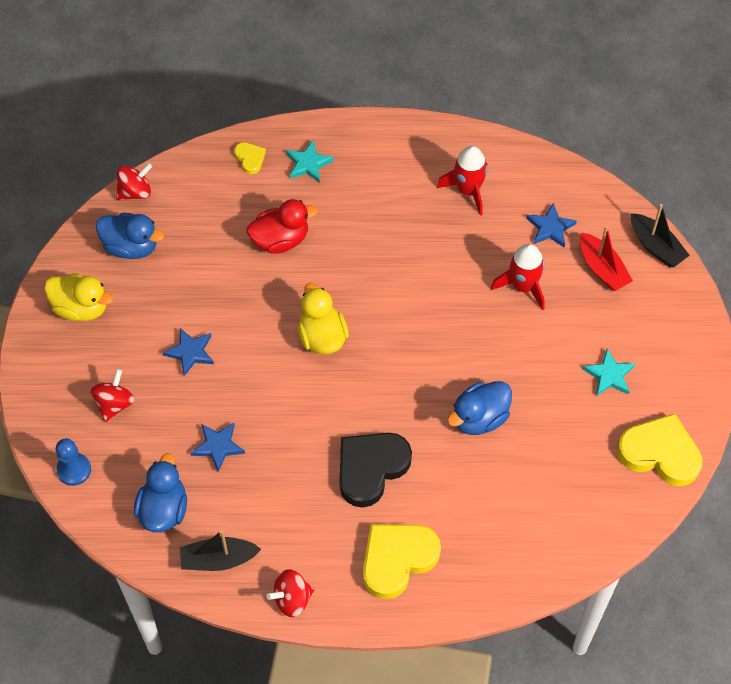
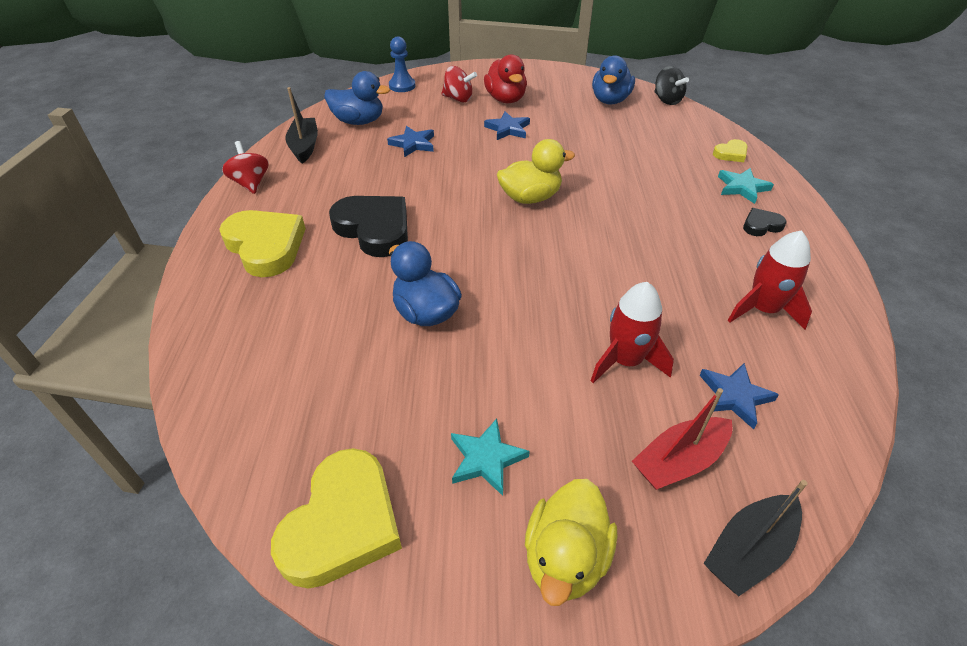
camera: 90 degrees right, 15 degrees down
yellow duck [44,273,113,321] -> yellow duck moved to [525,479,617,606]
red spinning top [116,163,152,201] -> black spinning top [655,66,689,105]
red duck [247,199,318,254] -> red duck moved to [484,54,527,103]
none -> black heart [743,208,787,236]

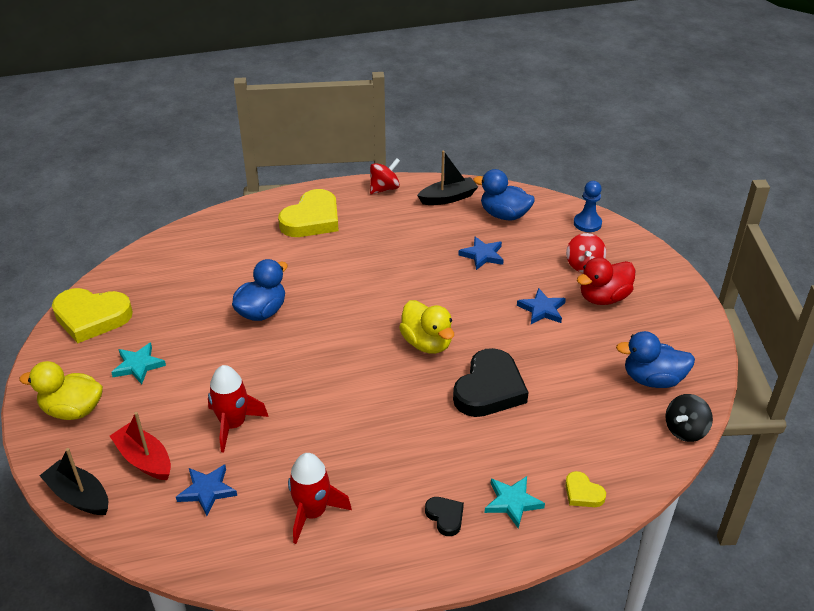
camera: 75 degrees right, 5 degrees down
blue duck [324,71,390,125] -> blue duck turned 120 degrees clockwise [473,169,535,220]
black heart [329,196,408,257] -> black heart moved to [453,348,529,417]

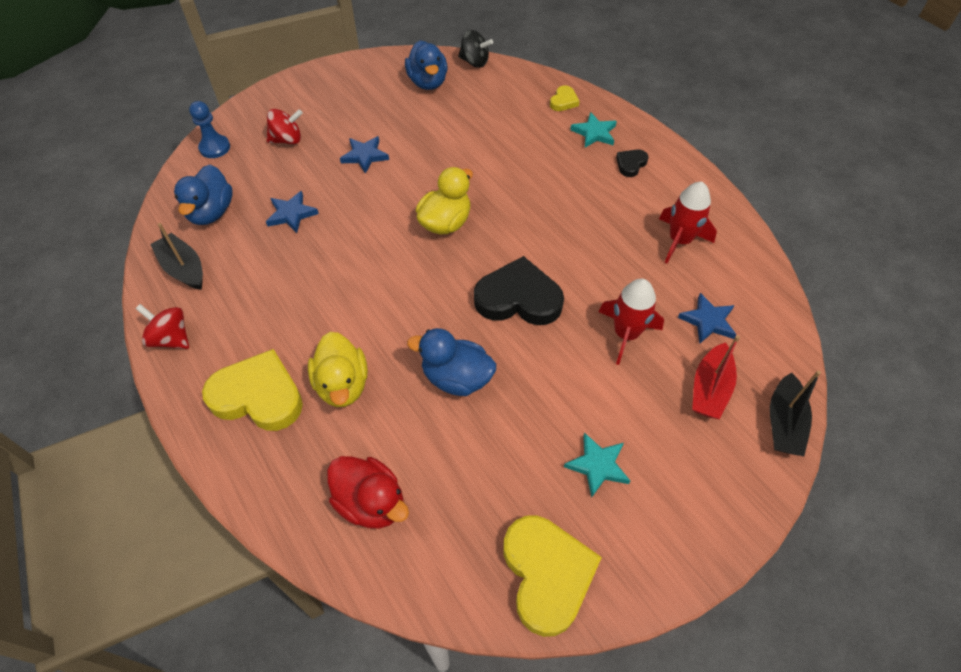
camera: 110 degrees left, 15 degrees up
yellow duck [19,361,103,420] -> yellow duck moved to [308,332,368,407]
black heart [453,348,529,417] -> black heart moved to [474,256,564,325]
red duck [577,257,635,305] -> red duck moved to [327,456,409,529]

